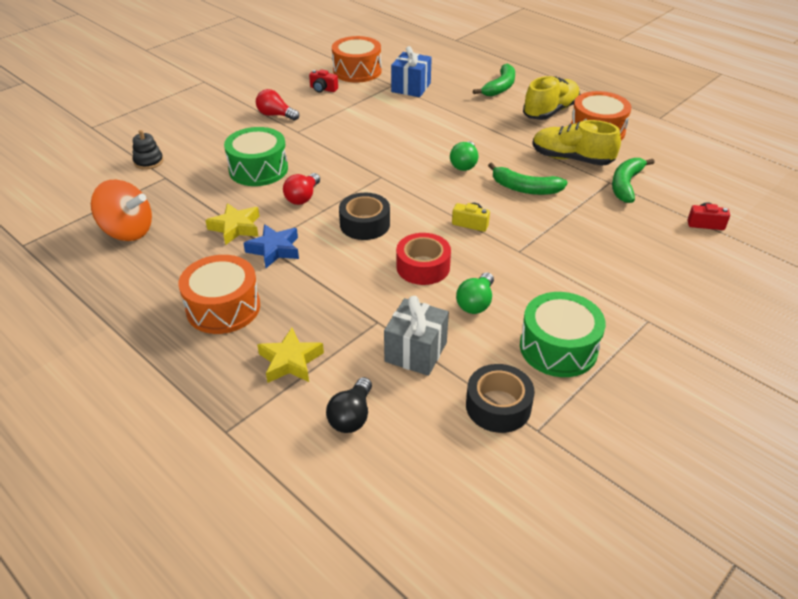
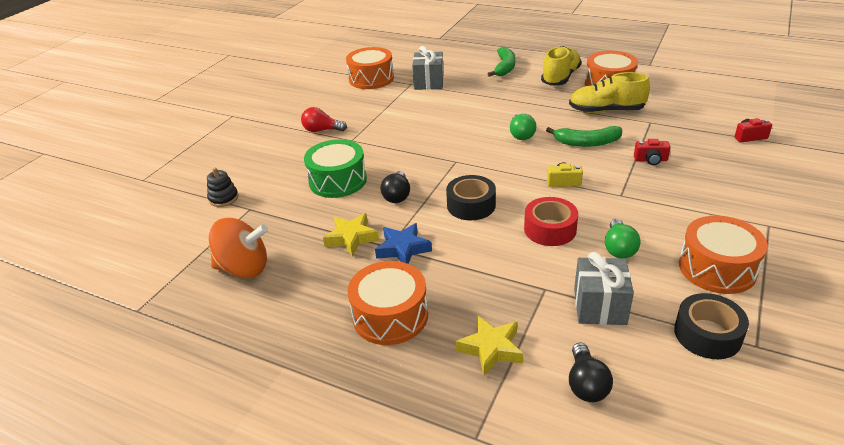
camera: 15 degrees left, 5 degrees down
red light bulb [283,173,320,205] -> black light bulb [380,171,410,203]
red camera [309,69,338,93] -> red camera moved to [634,139,671,165]
blue gift [391,46,432,97] -> grey gift [412,46,444,90]
green drum [520,292,606,377] -> orange drum [679,216,768,294]
green banana [612,158,655,203] -> none

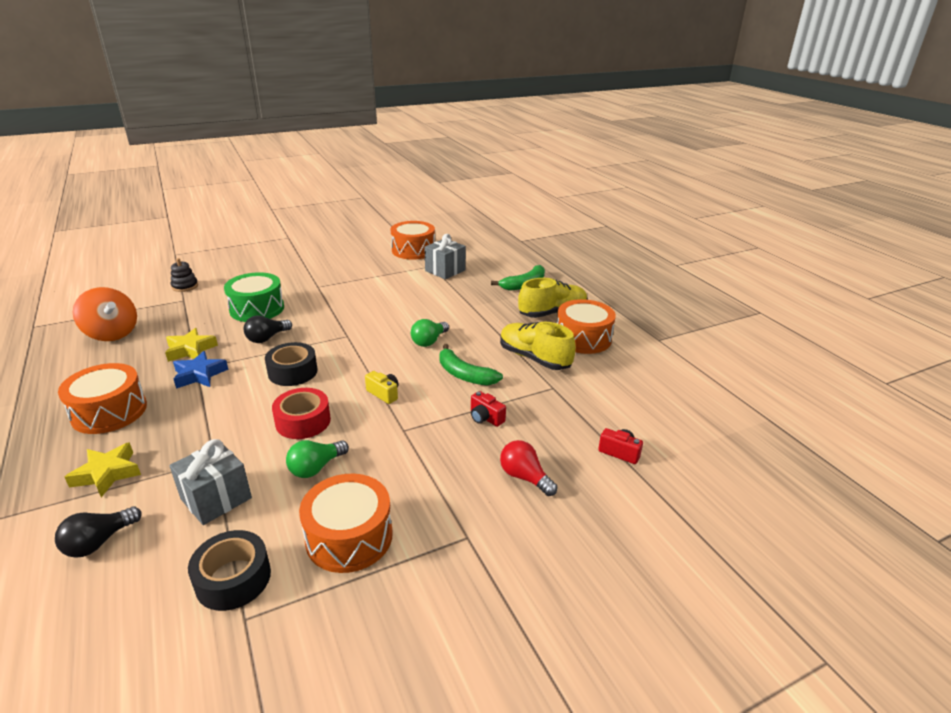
camera: 35 degrees right, 5 degrees down
red light bulb [301,107,347,132] -> red light bulb moved to [500,440,557,496]

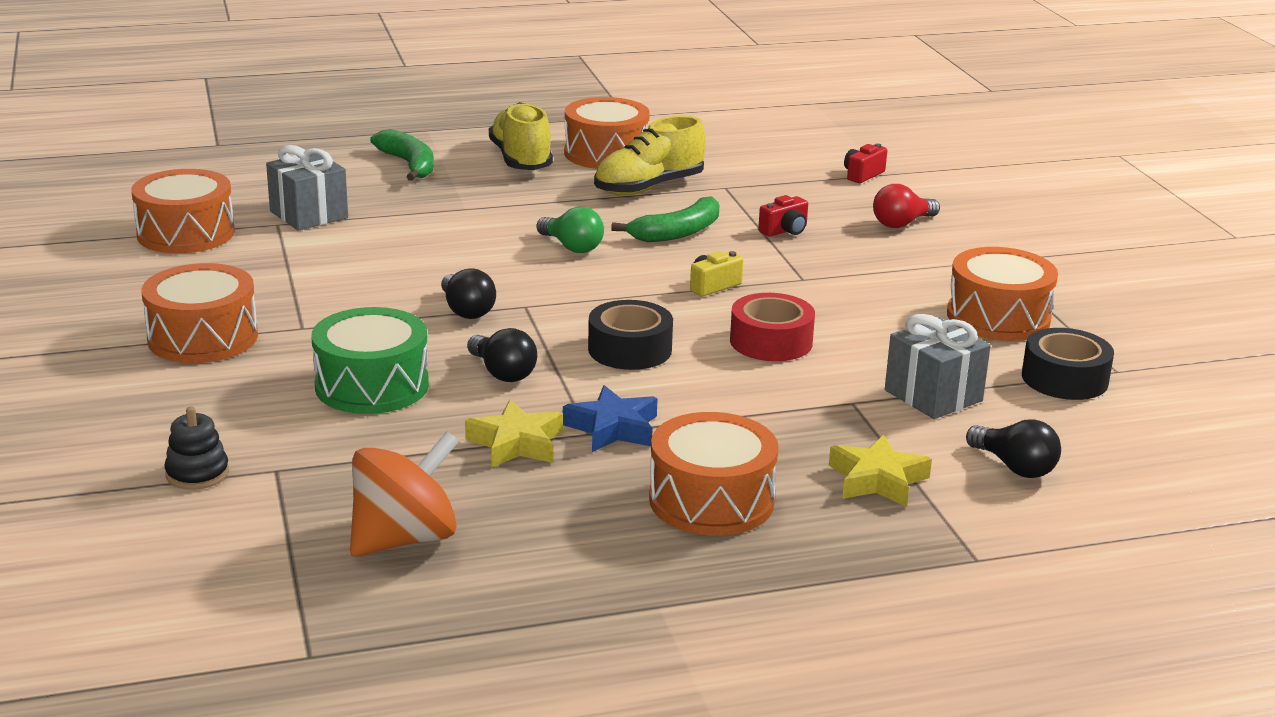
camera: 80 degrees left, 5 degrees down
green light bulb [286,440,349,478] -> none
none -> orange drum [141,263,258,363]
none -> black light bulb [441,268,496,319]

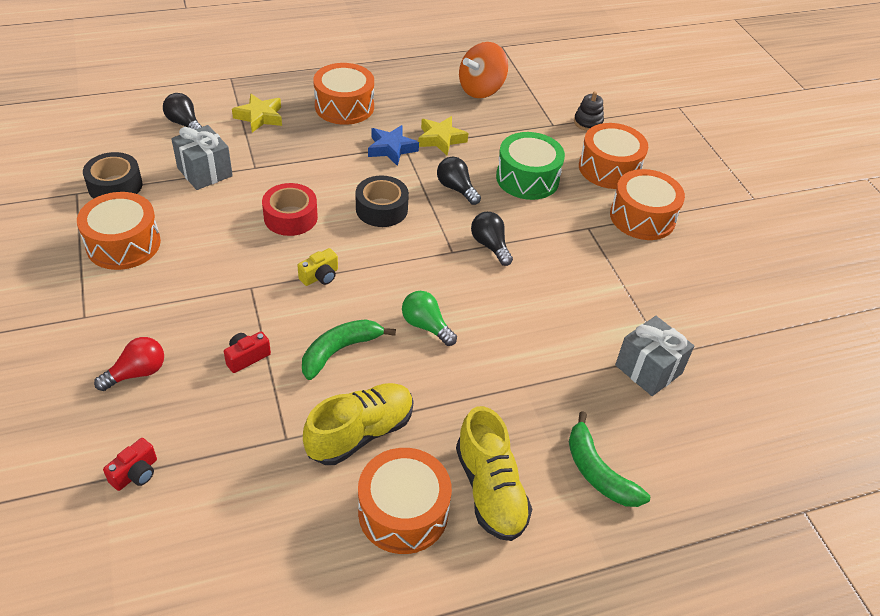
camera: 175 degrees right, 20 degrees up
orange drum [131,169,235,253] -> orange drum moved to [579,123,648,189]

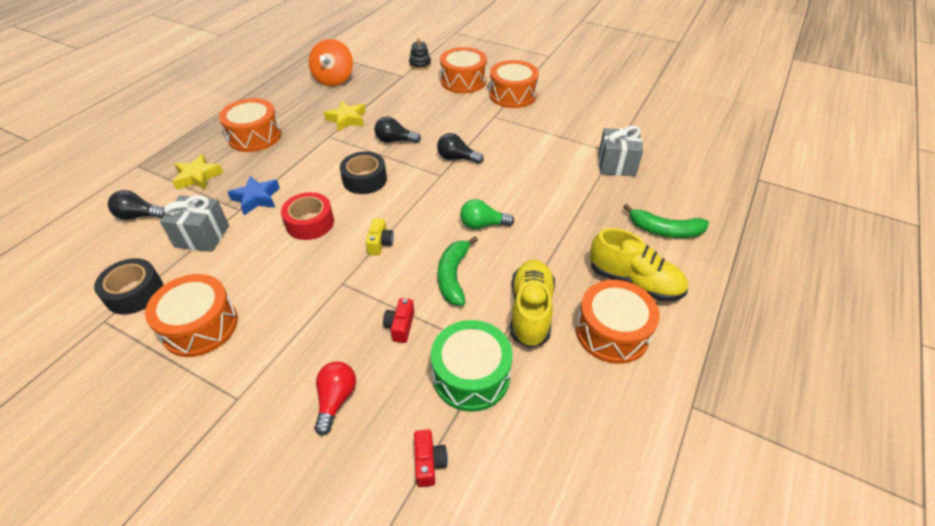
camera: 40 degrees left, 0 degrees up
blue star [368,125,419,166] -> blue star moved to [228,176,280,215]
green drum [496,132,565,200] -> green drum moved to [431,320,512,412]

